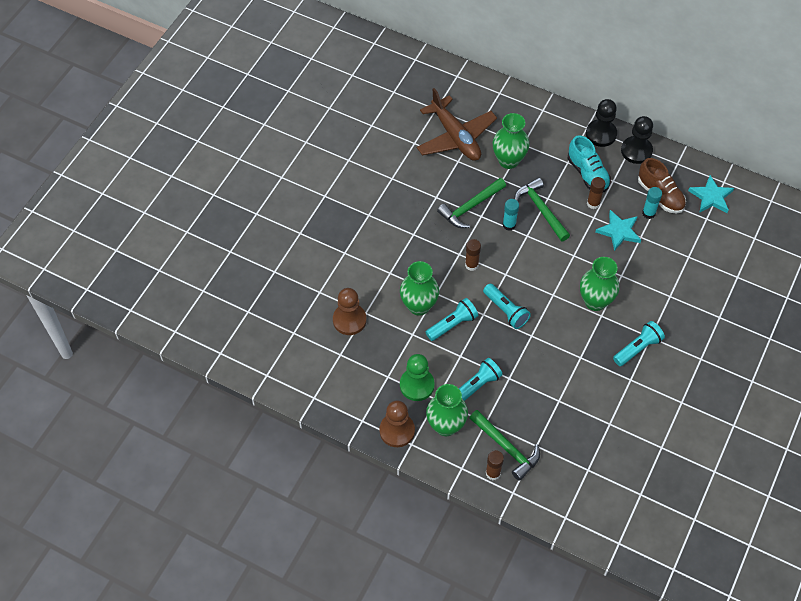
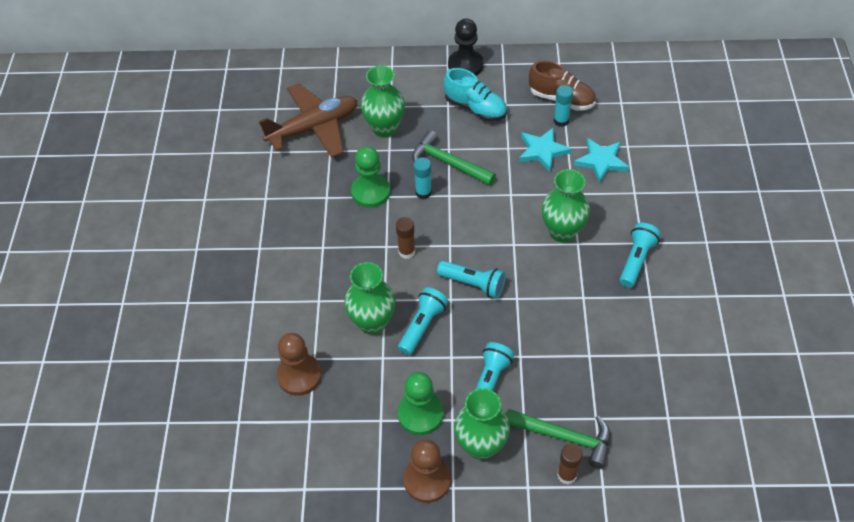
camera: 25 degrees left, 5 degrees down
brown plane [417,88,497,161] -> brown plane turned 60 degrees counterclockwise [259,83,357,158]
green hammer [437,178,506,228] -> green pawn [351,146,390,208]
brown glue stick [587,177,605,209] -> none
black pawn [621,116,653,164] -> none
turquoise star [688,175,734,213] -> turquoise star moved to [574,138,629,184]

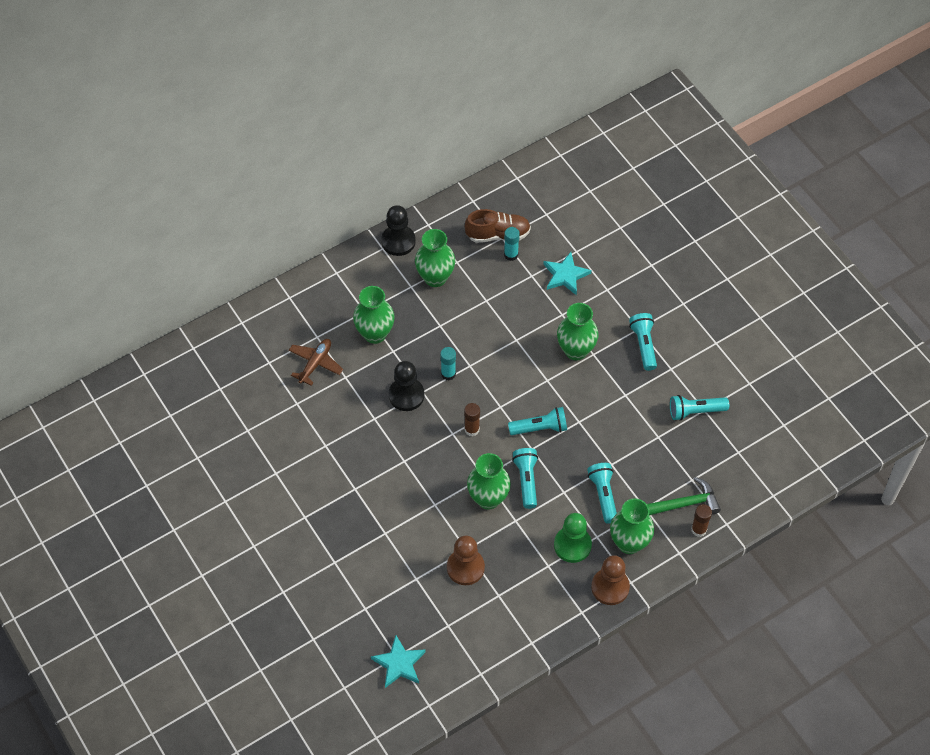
camera: 35 degrees left, 5 degrees up
brown plane [259,83,357,158] -> brown plane [289,339,343,386], size x0.59
green pawn [351,146,390,208] -> black pawn [388,361,425,411]
green hammer [412,130,496,186] -> none
turquoise shoe [444,68,507,121] -> green vase [415,229,455,287]
turquoise star [519,128,572,172] -> turquoise star moved to [371,635,426,688]
none -> turquoise flashlight [670,395,729,421]

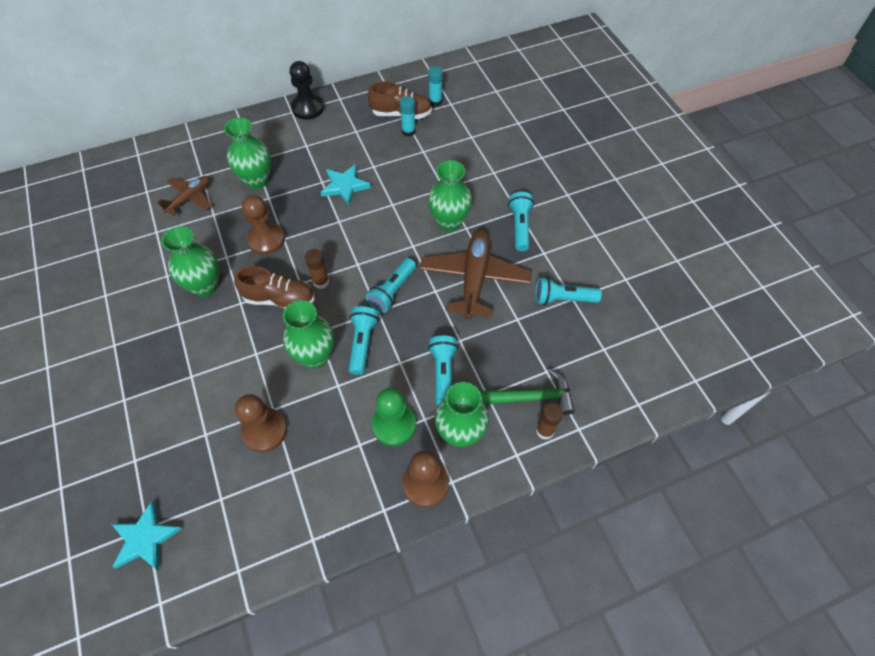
camera: 10 degrees right, 0 degrees up
black pawn [388,361,425,411] -> brown pawn [242,195,285,255]
green vase [415,229,455,287] -> green vase moved to [161,226,219,297]
turquoise glue stick [440,347,456,380] -> turquoise glue stick moved to [428,66,443,107]
turquoise flashlight [508,407,567,435] -> turquoise flashlight turned 120 degrees clockwise [366,258,416,313]
turquoise star [543,252,592,295] -> turquoise star moved to [321,164,371,205]
none -> brown shoe [234,266,315,308]
none -> brown plane [419,230,532,320]

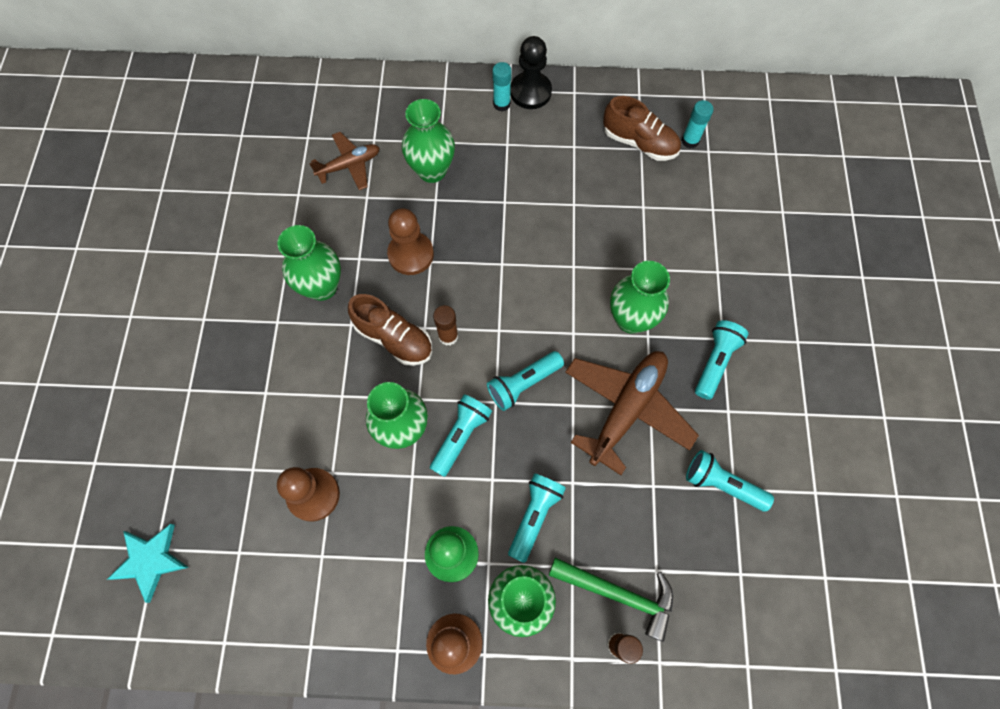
camera: 25 degrees right, 10 degrees up
turquoise star [321,164,371,205] -> none
turquoise glue stick [400,96,416,137] -> turquoise glue stick moved to [492,62,512,111]

